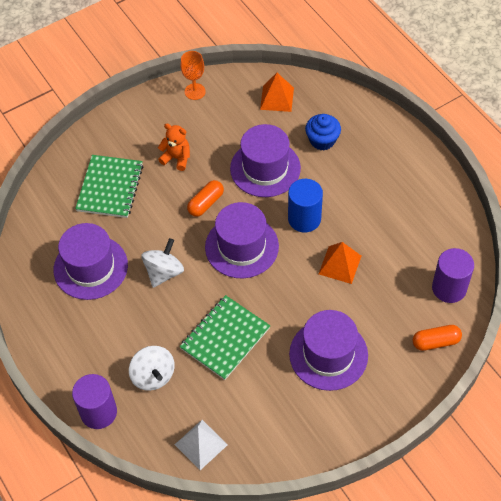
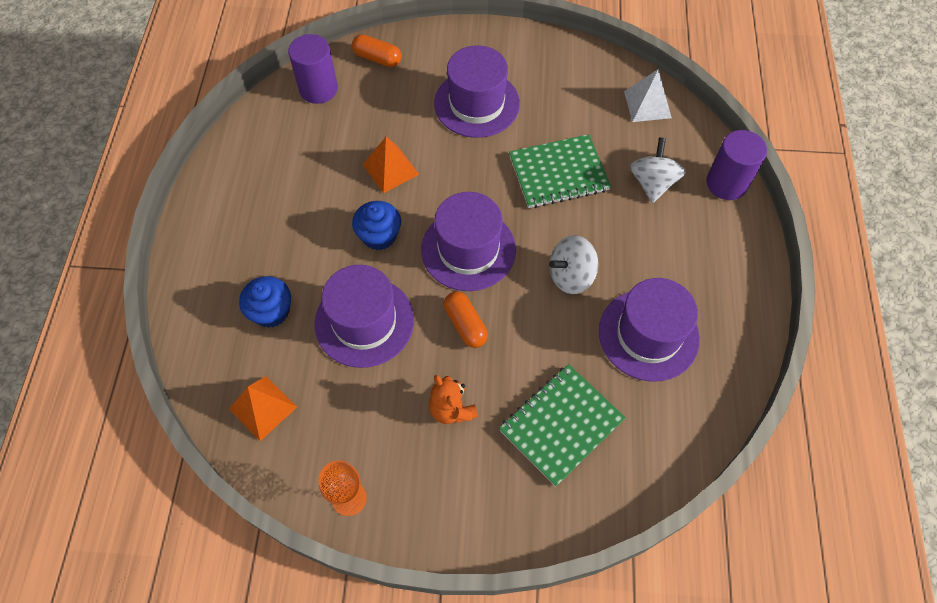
camera: 145 degrees left, 5 degrees up
orange capsule [187,180,224,217] -> orange capsule turned 75 degrees clockwise [444,291,488,348]
blue cylinder [288,179,323,232] -> blue cupcake [352,201,401,250]

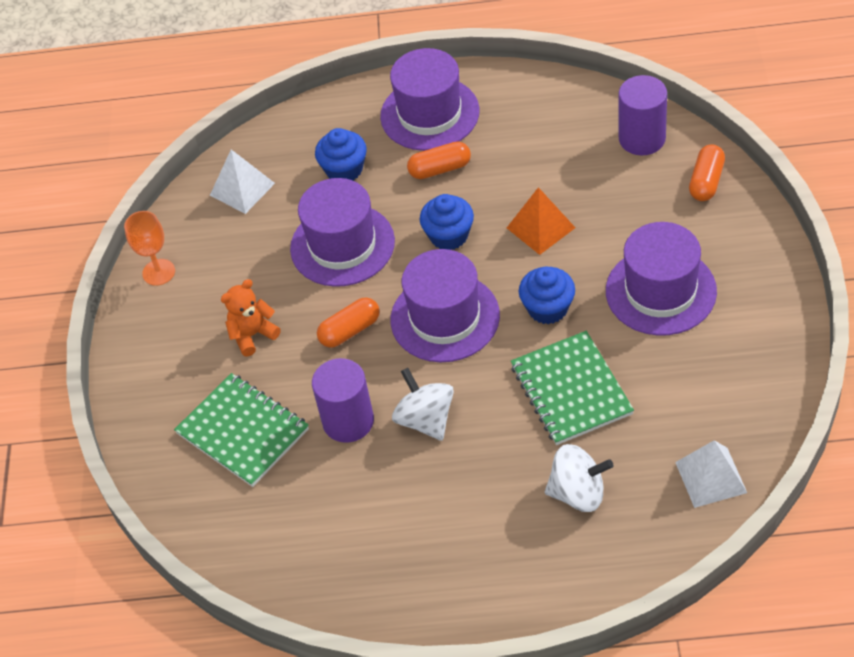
camera: 90 degrees right, 10 degrees down
orange pyramid [229,376,297,441] -> white pyramid [210,150,275,214]
purple hat [599,278,700,382] -> purple hat moved to [380,48,479,151]
purple cylinder [707,130,767,200] -> purple cylinder moved to [312,358,374,443]
none -> orange capsule [407,142,471,179]
none -> blue cupcake [519,267,575,324]

